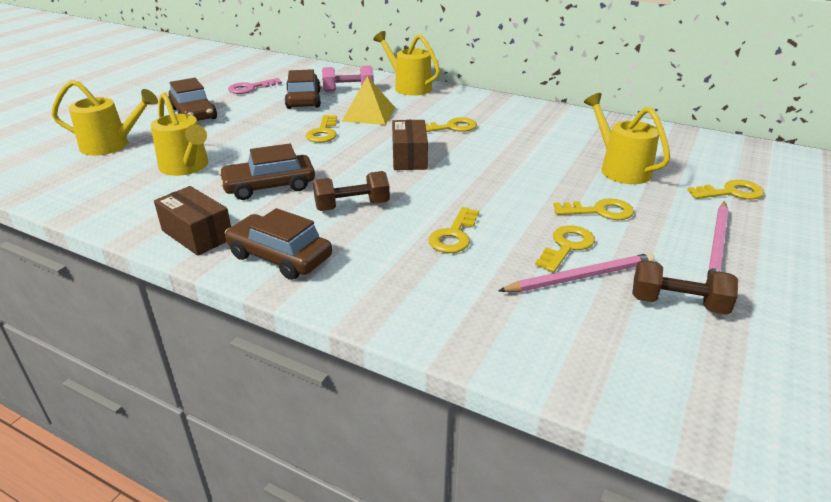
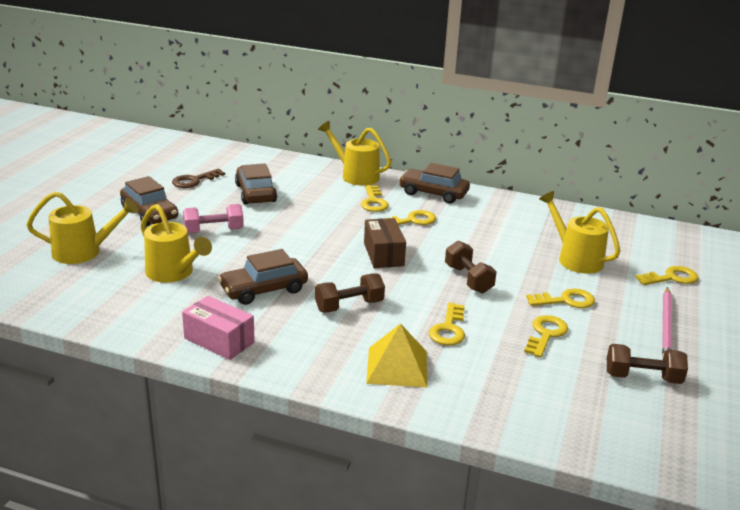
camera: 10 degrees left, 5 degrees down
brown box [154,186,231,256] -> pink box [182,296,255,360]
brown car [225,208,332,280] -> brown car moved to [399,163,470,203]
pink key [228,78,282,94] -> brown key [172,168,225,188]
yellow key [306,115,337,143] -> yellow key moved to [361,185,389,212]
pink dumbbell [322,65,374,92] -> pink dumbbell moved to [183,204,244,233]
yellow pyramid [341,76,395,125] -> yellow pyramid moved to [366,323,427,387]
pink pencil [498,253,655,292] -> none
none -> brown dumbbell [445,241,497,294]

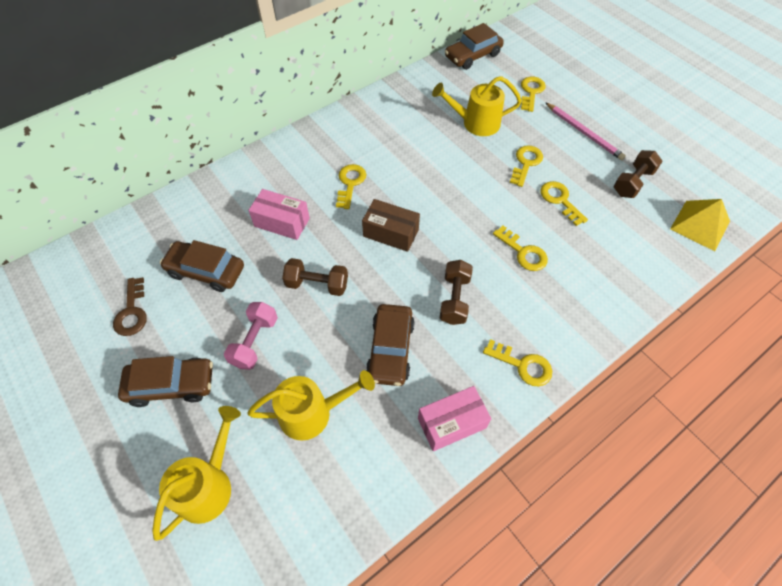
camera: 55 degrees left, 30 degrees up
yellow watering can [318,121,391,186] -> none
yellow key [361,185,389,212] -> yellow key moved to [483,339,552,386]
yellow pyramid [366,323,427,387] -> yellow pyramid moved to [670,199,730,251]
brown car [399,163,470,203] -> brown car moved to [445,23,504,70]
brown dumbbell [445,241,497,294] -> brown dumbbell moved to [282,258,348,296]
none -> pink box [248,189,310,240]

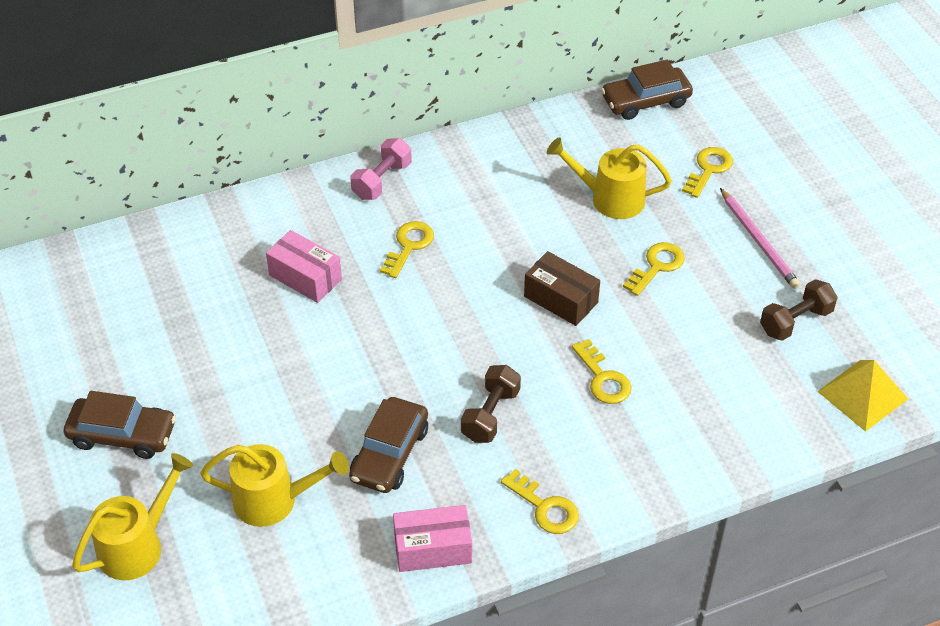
camera: 15 degrees right, 10 degrees down
brown key [113,277,147,336] -> none
brown car [160,240,244,292] -> none
pink dumbbell [224,302,278,370] -> pink dumbbell moved to [350,138,412,200]
brown dumbbell [282,258,348,296] -> none
brown box [362,199,420,252] -> brown box moved to [524,251,600,326]
yellow key [540,181,588,226] -> none

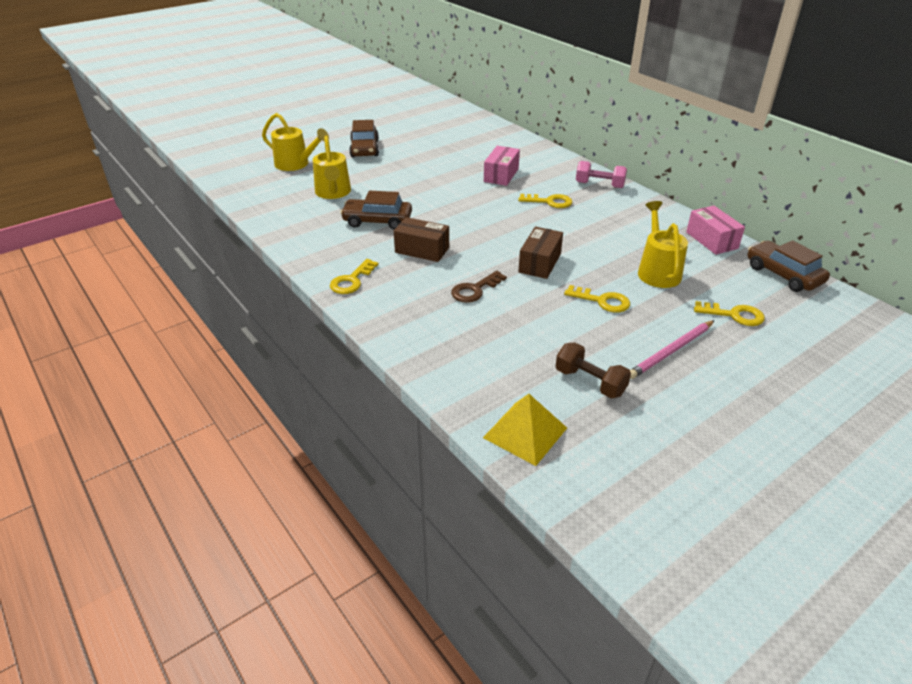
camera: 75 degrees right, 10 degrees down
pink box [393,505,472,572] -> pink box moved to [686,206,745,255]
brown dumbbell [461,365,521,443] -> brown box [394,217,449,262]
yellow key [572,339,632,404] -> brown key [451,271,507,303]

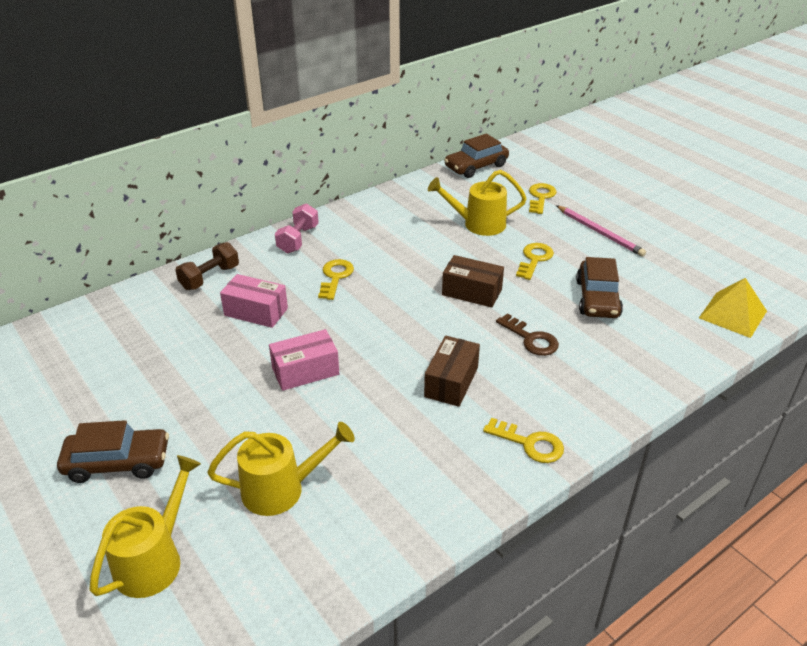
camera: 90 degrees left, 0 degrees up
brown car [340,191,412,230] -> brown car moved to [576,257,623,318]
brown dumbbell [556,342,631,398] -> brown dumbbell moved to [176,242,239,290]
pink box [686,206,745,255] -> pink box moved to [269,329,339,391]

